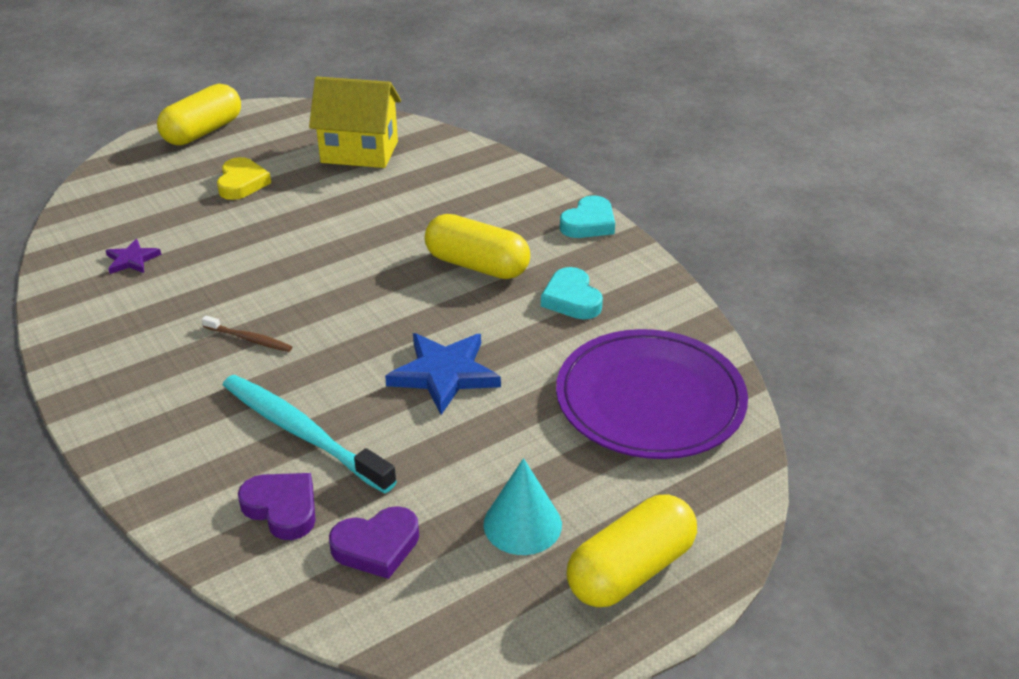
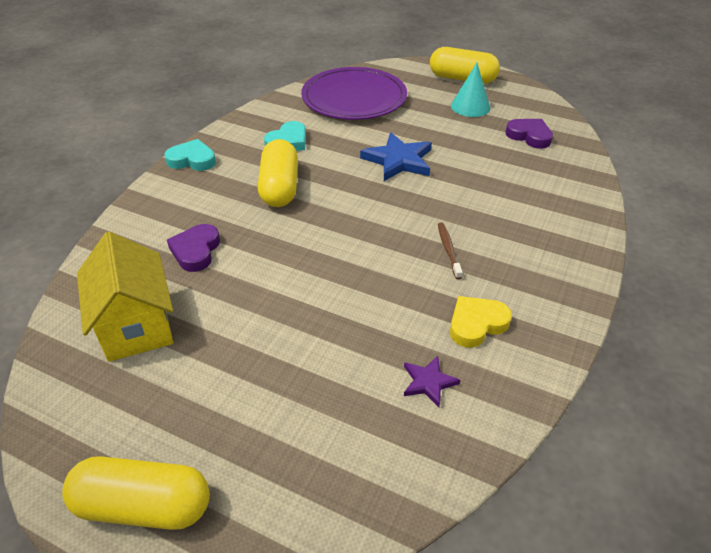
camera: 120 degrees left, 5 degrees up
yellow heart [217,157,271,200] -> yellow heart moved to [450,296,512,348]
turquoise toothbrush [223,375,397,494] -> none
purple heart [238,473,315,540] -> purple heart moved to [167,224,220,272]

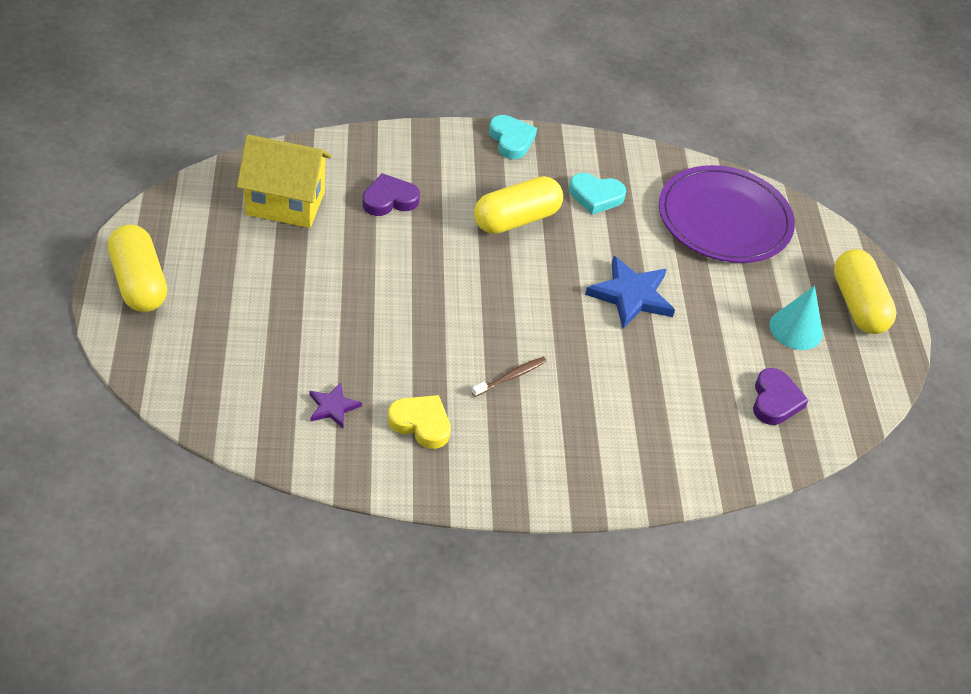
camera: 55 degrees right, 5 degrees up
yellow house [77,232,173,362] -> yellow house turned 60 degrees clockwise [237,135,332,228]

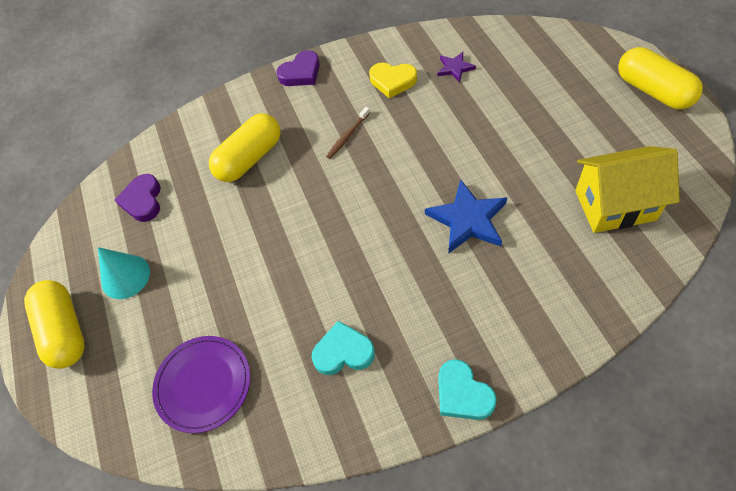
camera: 175 degrees right, 10 degrees up
purple heart [362,173,420,216] -> purple heart moved to [277,50,320,86]
yellow capsule [474,176,563,234] -> yellow capsule moved to [209,113,281,182]
blue star [585,256,675,329] -> blue star moved to [425,179,507,253]
purple plate [659,165,795,263] -> purple plate [152,336,250,433], size x0.65

